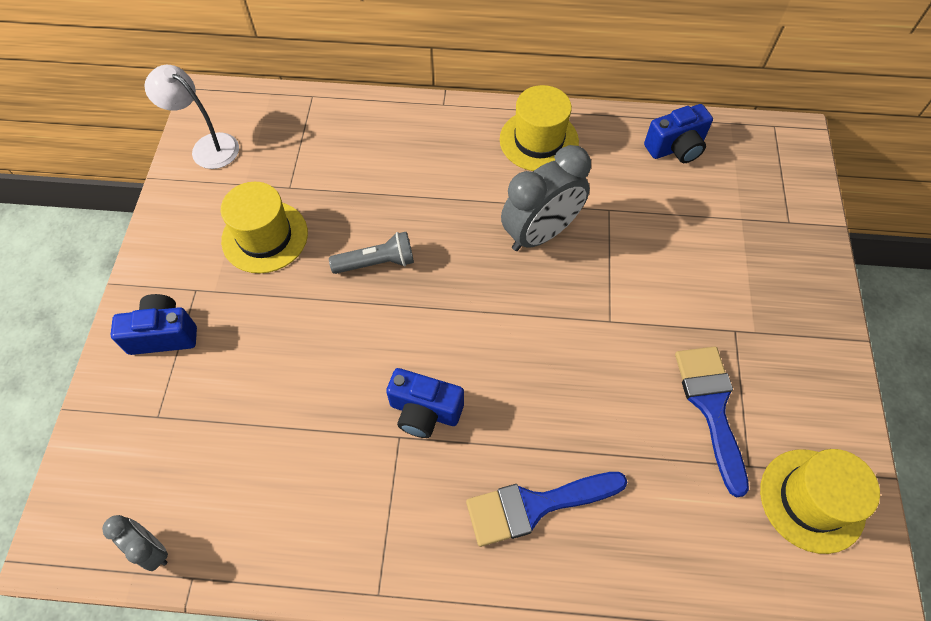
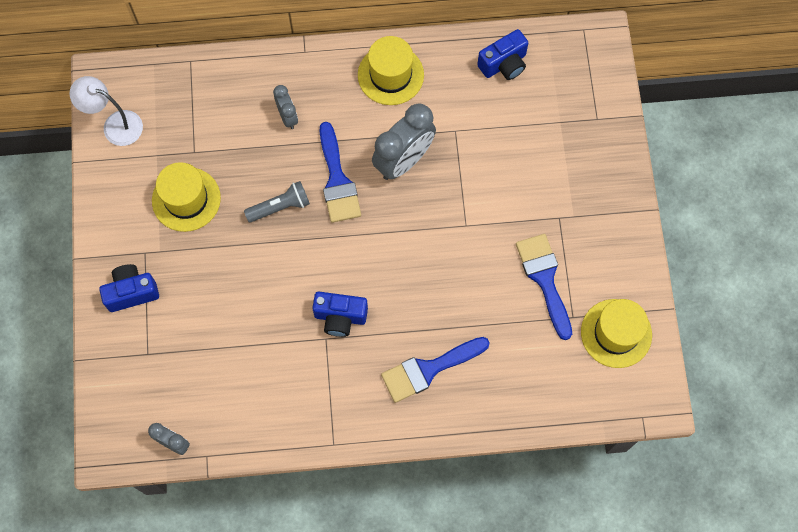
camera: 10 degrees left, 10 degrees up
none -> grey clock [273,85,298,129]
none -> blue brush [319,122,361,223]

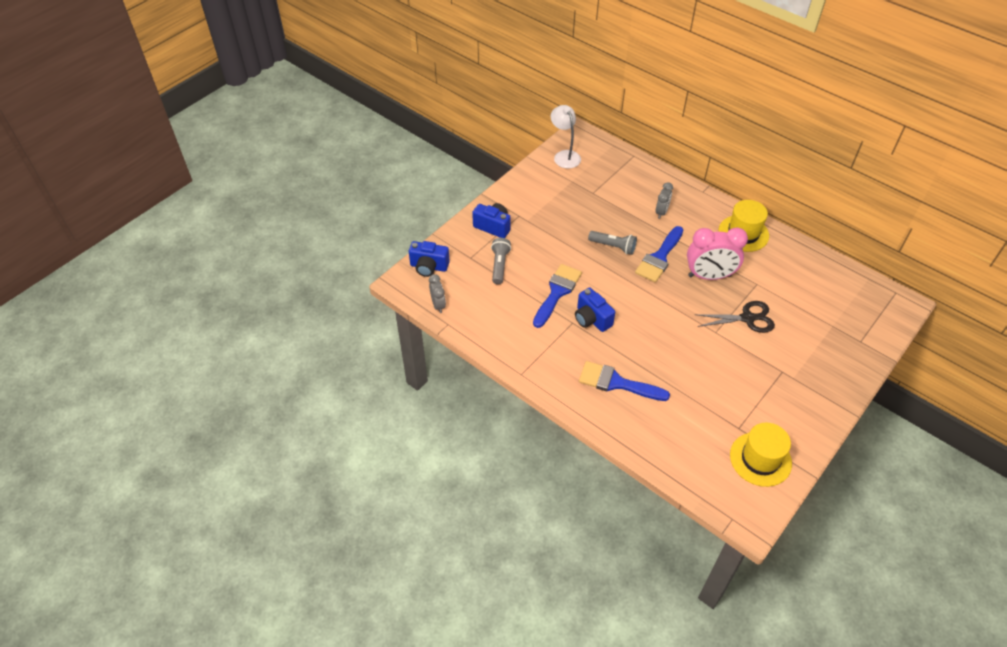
camera: 45 degrees right, 20 degrees down
yellow hat [152,162,221,232] -> none
grey clock [372,103,436,180] -> pink clock [687,228,748,280]
blue camera [477,29,528,80] -> blue camera moved to [409,241,450,277]
blue brush [516,234,572,340] -> blue brush moved to [533,264,582,328]
none -> grey flashlight [491,238,511,285]
none -> black scissors [694,301,775,333]

